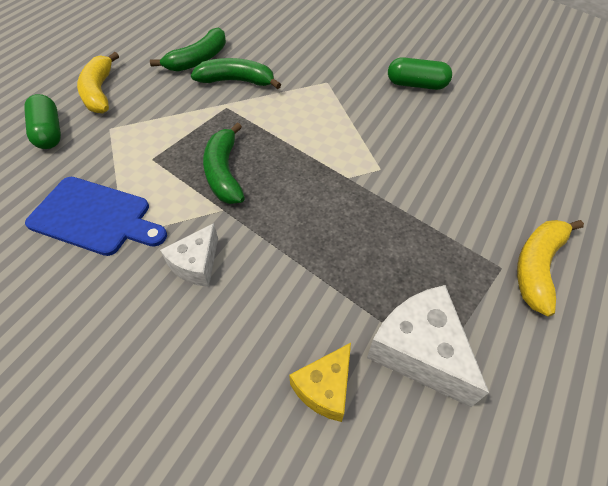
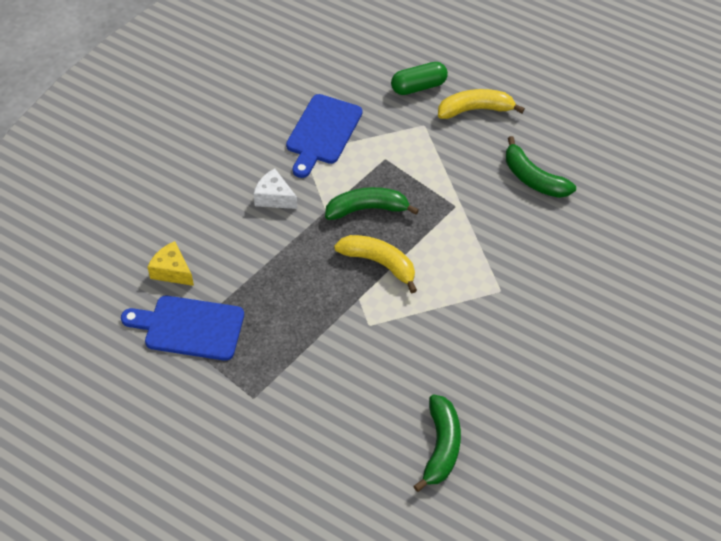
camera: 90 degrees right, 0 degrees up
green banana [191,58,281,89] -> green banana moved to [413,395,461,492]
white cheese [367,285,489,407] -> blue cutting board [121,296,244,361]
green capsule [388,57,452,90] -> none
yellow banana [517,220,584,317] -> yellow banana moved to [334,235,417,293]

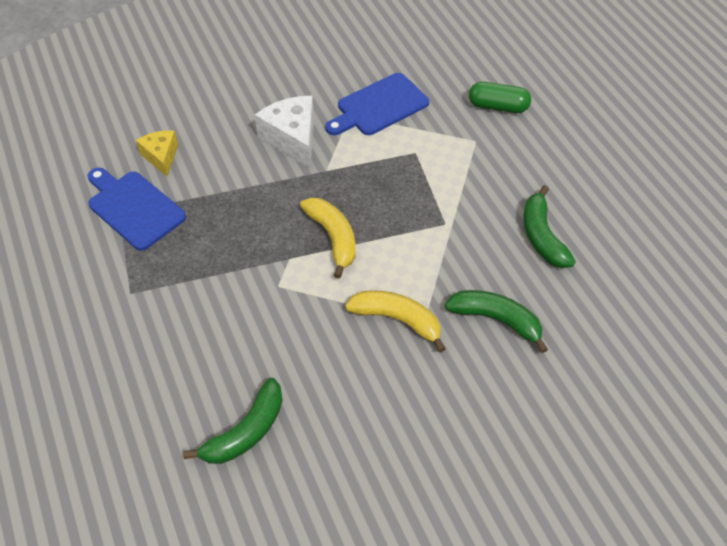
camera: 35 degrees right, 0 degrees up
white cheese [254,168,297,209] -> white cheese [254,96,314,169], size x1.61
green banana [325,187,419,220] -> green banana moved to [445,290,548,353]
yellow banana [438,89,525,119] -> yellow banana moved to [345,290,446,352]

